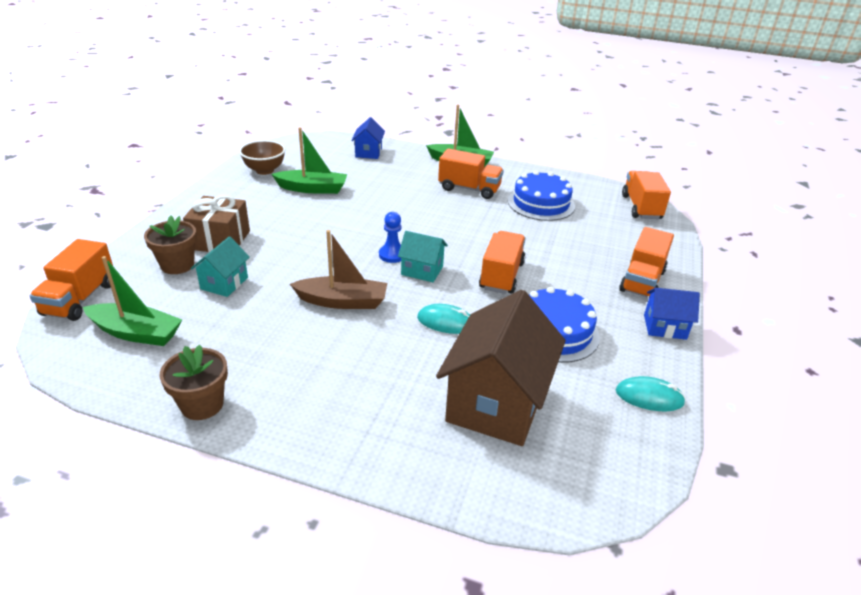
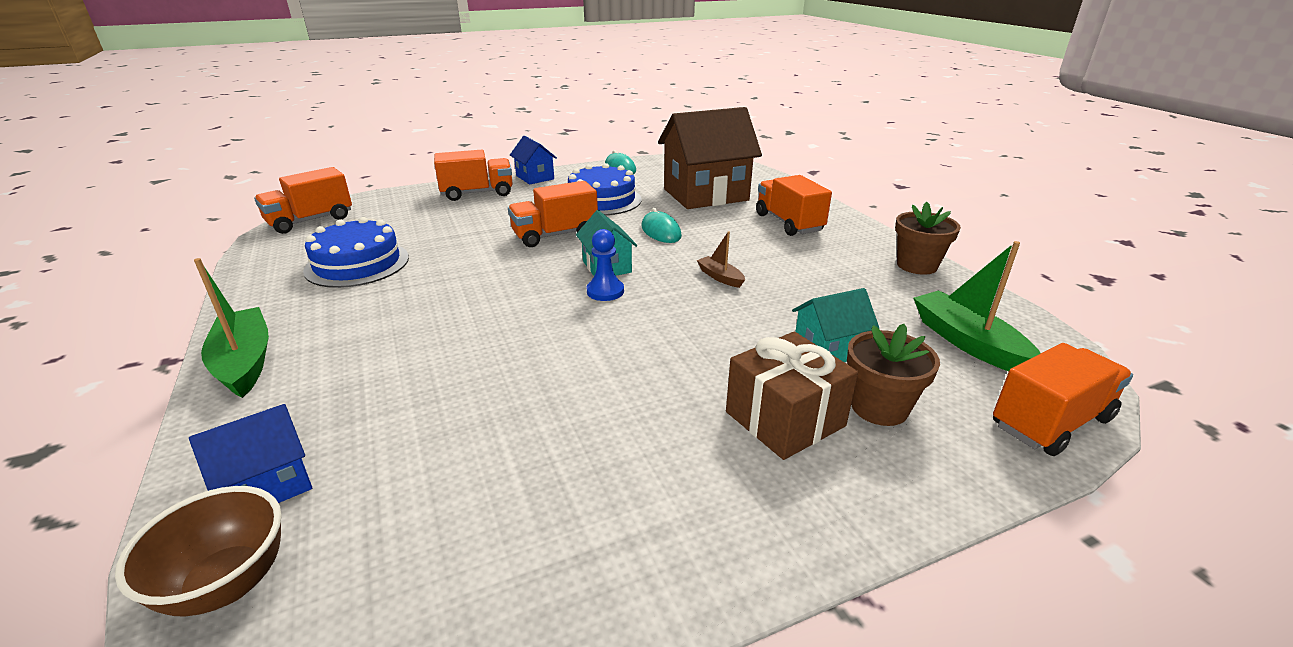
camera: 130 degrees left, 5 degrees down
brown bowl [239,140,285,175] -> brown bowl moved to [115,486,282,616]
green boat [272,127,347,194] -> none
brown boat [290,230,387,309] -> brown boat [697,231,745,288], size x0.53
orange truck [438,148,504,199] -> orange truck moved to [756,175,832,236]

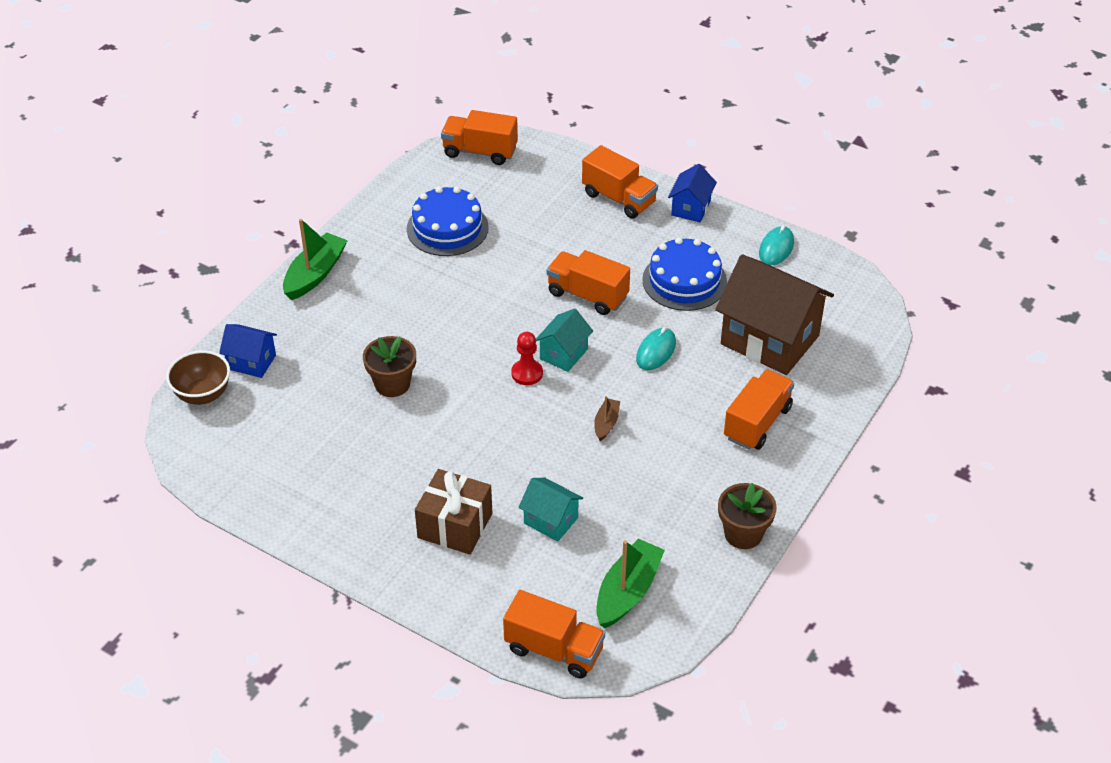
camera: 55 degrees right, 15 degrees up
blue pawn [587,229,624,301] -> red pawn [511,332,543,385]
brown flower pot [847,324,940,426] -> brown flower pot moved to [363,336,416,397]

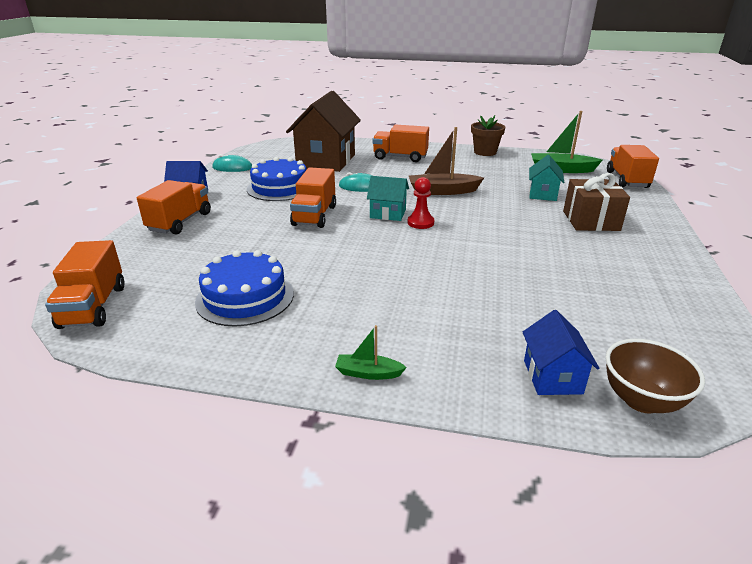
camera: 110 degrees left, 15 degrees down
green boat [283,219,348,300] -> green boat [335,325,407,380], size x0.53
brown flower pot [363,336,416,397] -> none
brown boat [594,396,620,441] -> brown boat [409,127,484,195], size x1.88

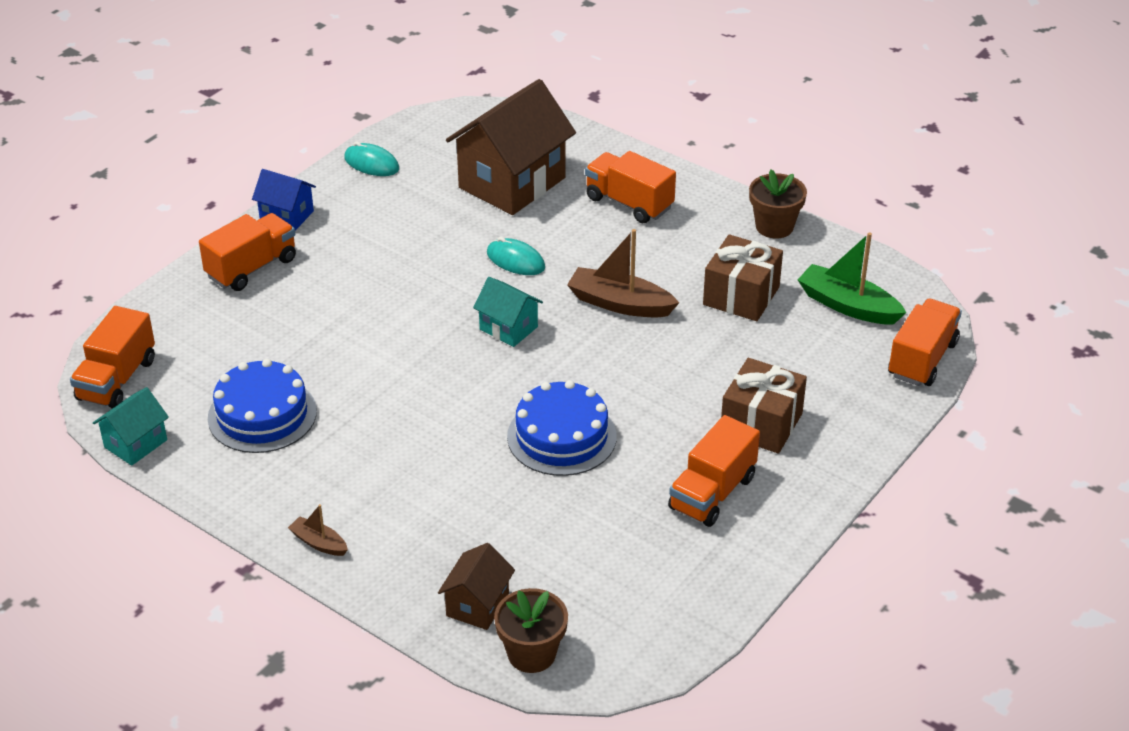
camera: 25 degrees right, 10 degrees up
blue cake [247,157,307,201] -> blue cake moved to [507,380,617,476]
orange truck [290,167,336,228] -> orange truck moved to [668,415,760,527]
green boat [335,325,407,380] -> brown boat [288,504,348,556]
red pawn [408,177,434,229] -> none
blue house [522,310,599,395] -> brown house [438,543,515,630]
turquoise house [529,155,564,201] -> turquoise house moved to [93,387,169,466]
brown bowl [605,339,705,413] -> brown flower pot [494,588,568,673]
none -> brown gift [703,234,783,321]

